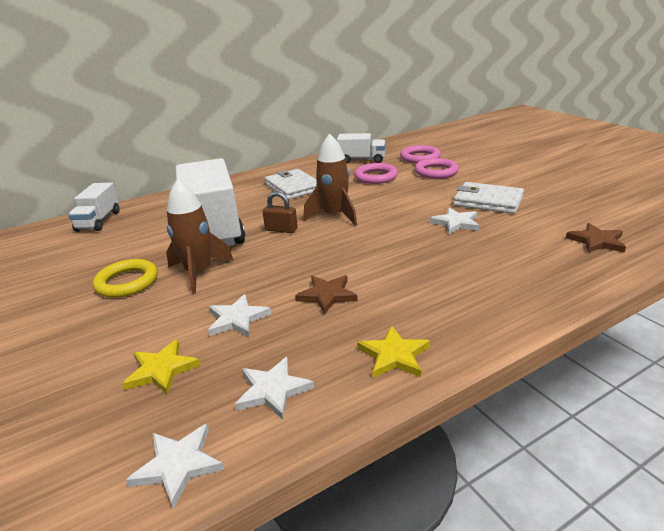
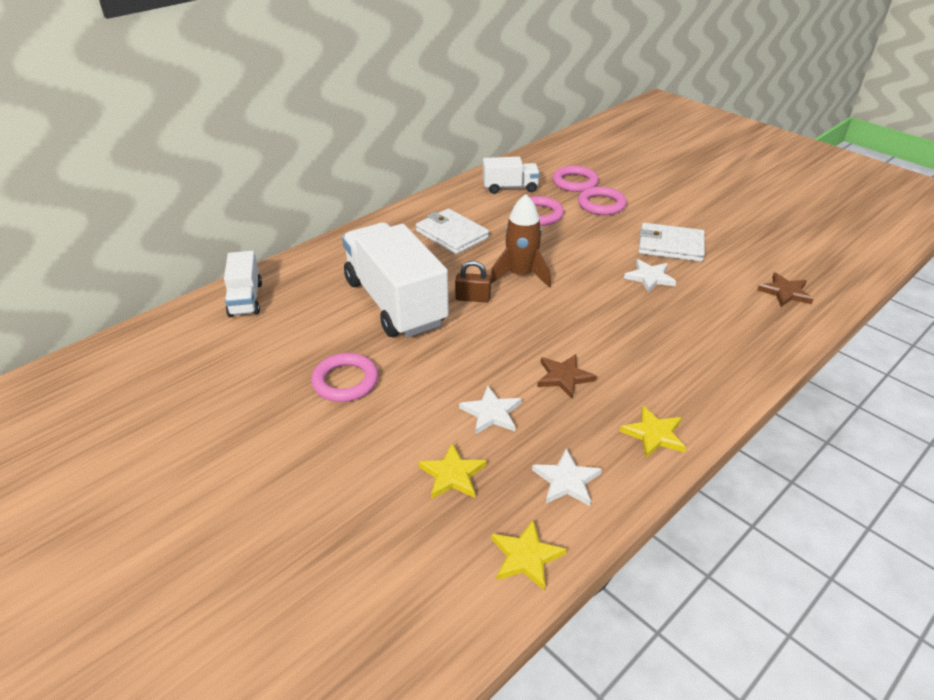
camera: 15 degrees left, 10 degrees up
yellow ring [93,259,158,298] -> pink ring [311,353,378,402]
white star [126,424,224,509] -> yellow star [491,520,567,591]
brown rocket [166,179,234,294] -> none

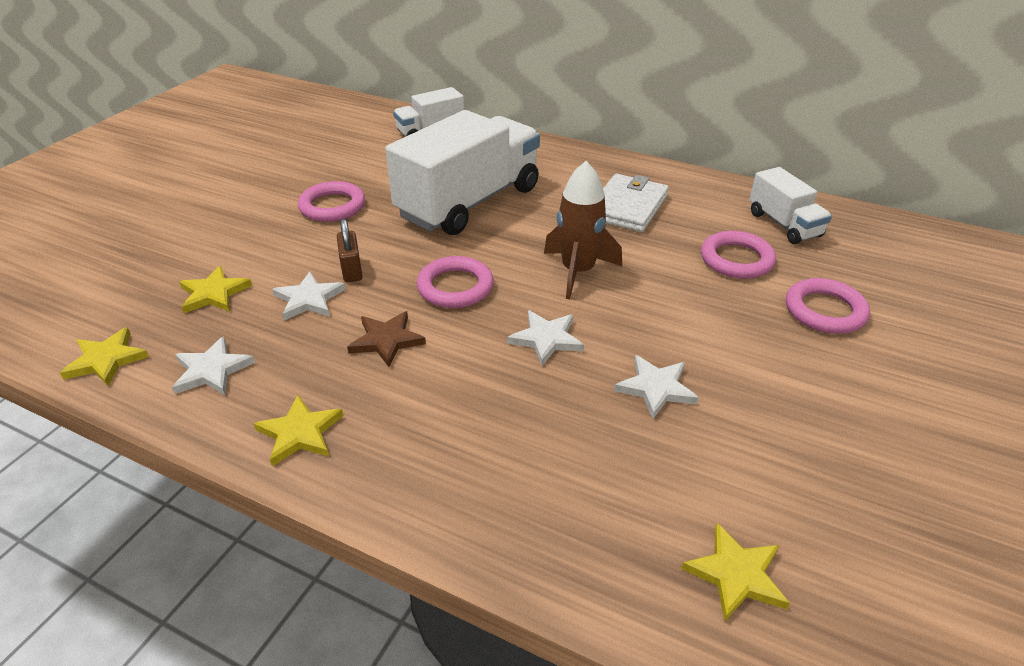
camera: 70 degrees right, 0 degrees up
brown padlock [455,260,491,302] -> brown padlock moved to [337,218,362,282]
pink ring [553,166,599,192] -> pink ring moved to [417,256,494,308]
white wallet [638,223,705,262] -> none
brown star [757,272,813,307] -> yellow star [681,523,790,622]
none -> white star [507,310,584,366]

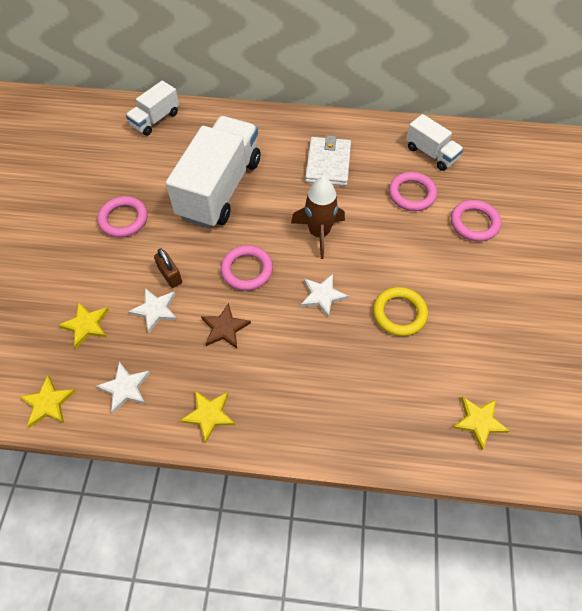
camera: 20 degrees left, 20 degrees up
white star [614,355,699,419] -> yellow ring [373,287,428,336]

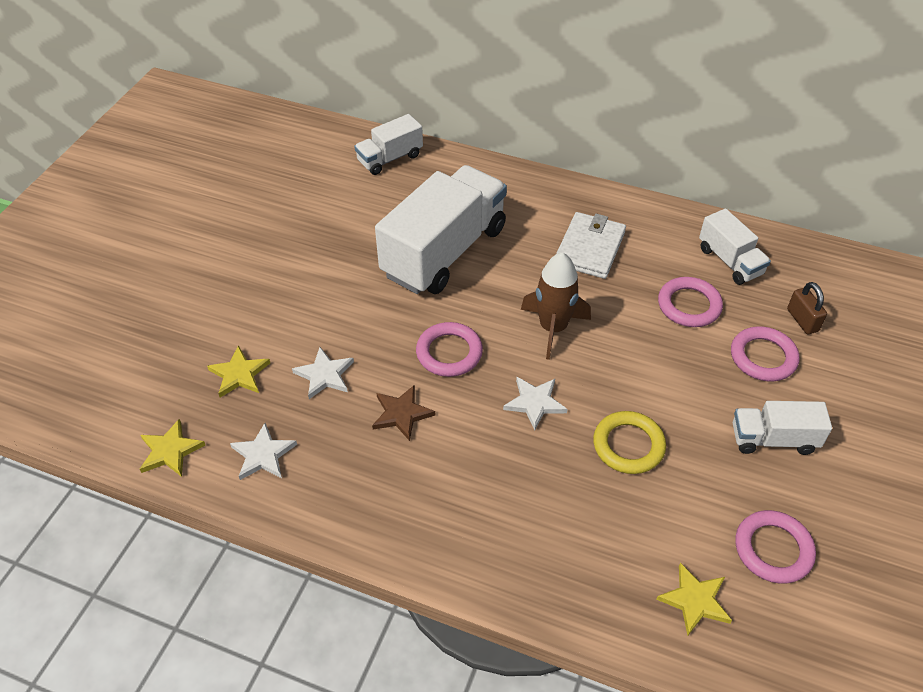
camera: 15 degrees right, 10 degrees down
pink ring [97,196,148,238] -> pink ring moved to [736,510,816,584]
brown padlock [154,249,182,288] -> brown padlock moved to [787,282,827,334]
yellow star [180,391,235,443] -> none
none -> white truck [733,401,832,455]

